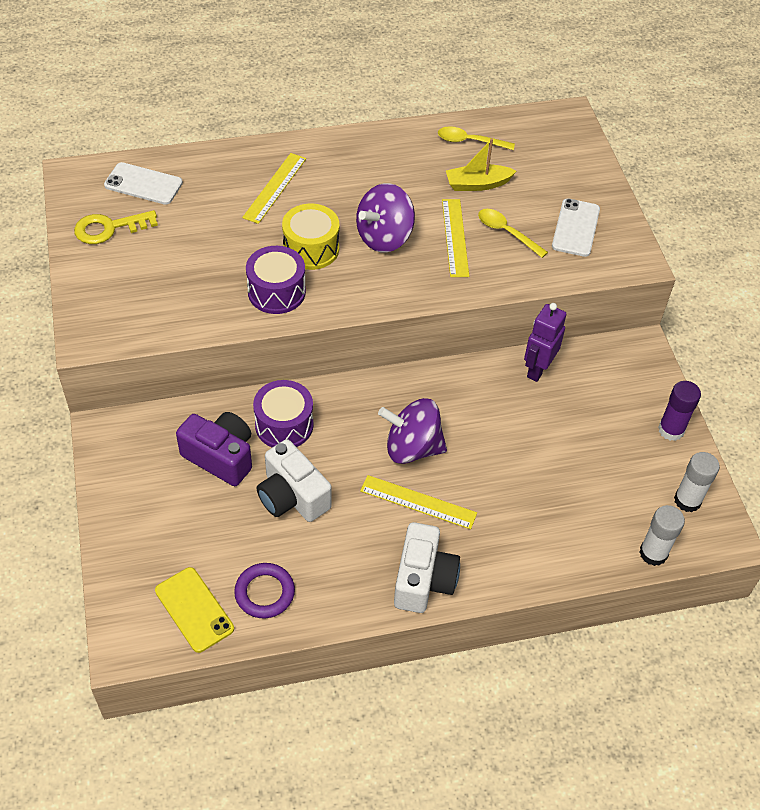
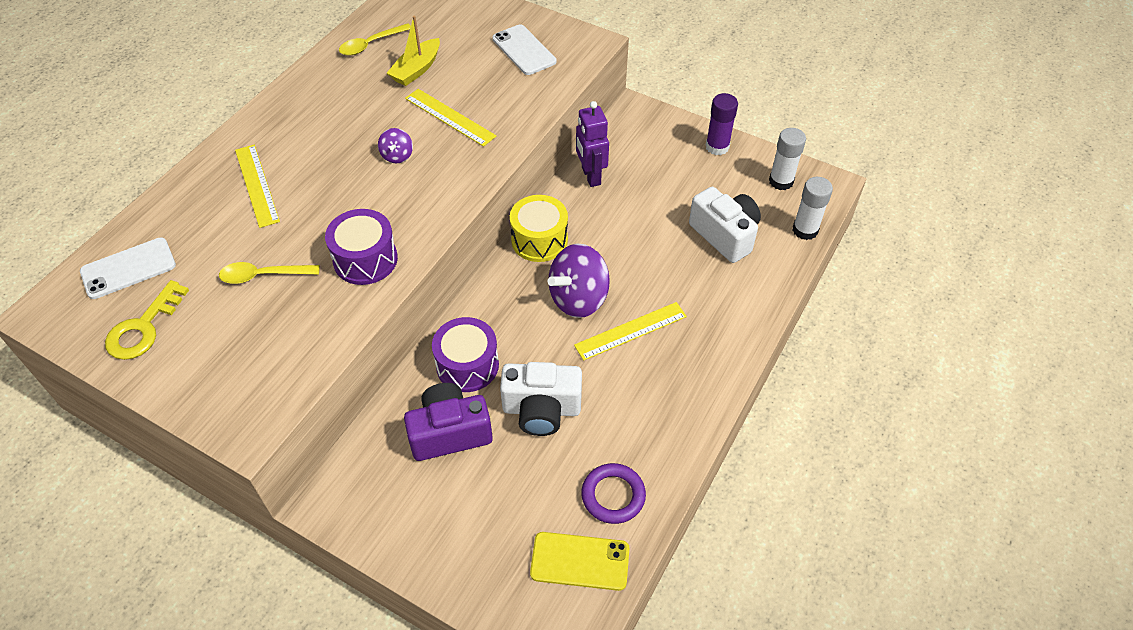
camera: 45 degrees left, 0 degrees up
yellow drum [282,204,339,270] -> yellow drum moved to [510,195,568,262]
purple spinning top [356,183,415,253] -> purple spinning top [378,128,413,163], size x0.49
white camera [394,522,460,613] -> white camera moved to [689,187,761,263]
yellow spoon [478,209,548,258] -> yellow spoon moved to [219,262,319,284]

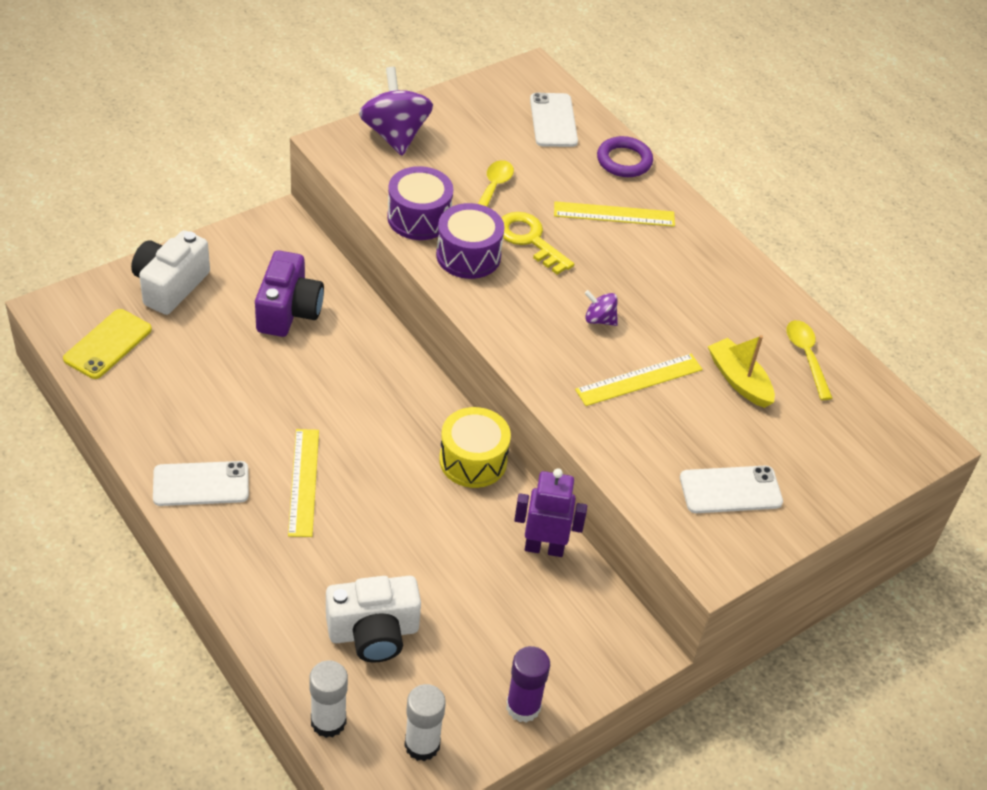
camera: 110 degrees right, 5 degrees down
yellow key [105,280,189,360] -> yellow key moved to [502,212,574,275]
purple drum [432,317,499,392] -> purple drum moved to [387,166,453,240]
white camera [500,362,582,436] -> white camera moved to [131,230,210,315]
purple spinning top [548,244,610,318] -> purple spinning top moved to [359,67,433,155]
purple ring [581,463,646,524] -> purple ring moved to [597,136,653,177]
none -> white phone [153,461,249,506]

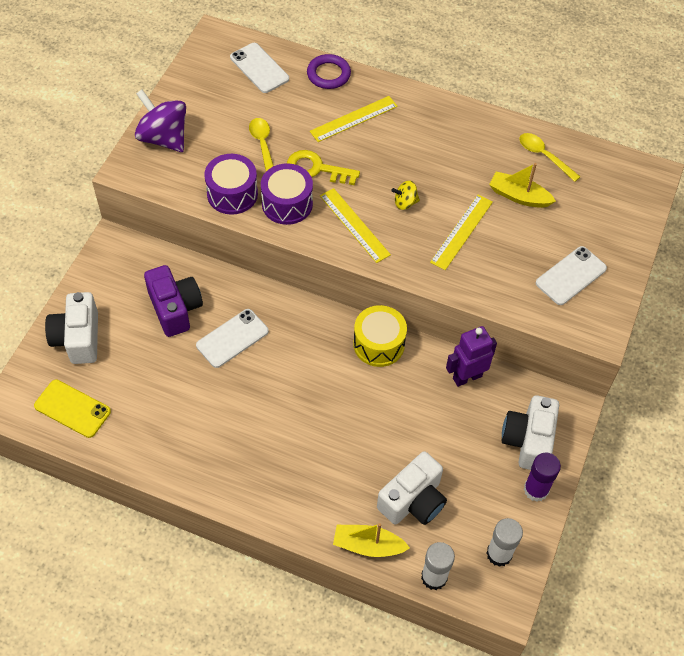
camera: 30 degrees left, 10 degrees up
yellow phone [63,309,152,379] -> yellow phone turned 60 degrees counterclockwise [34,380,111,438]
white phone [153,461,249,506] -> white phone moved to [196,309,269,368]
yellow ruler [288,429,319,537] -> yellow ruler moved to [320,188,391,263]
purple spinning top [584,290,618,326] -> yellow spinning top [391,181,420,210]
none -> yellow boat [333,523,410,557]
none -> white camera [502,395,559,470]

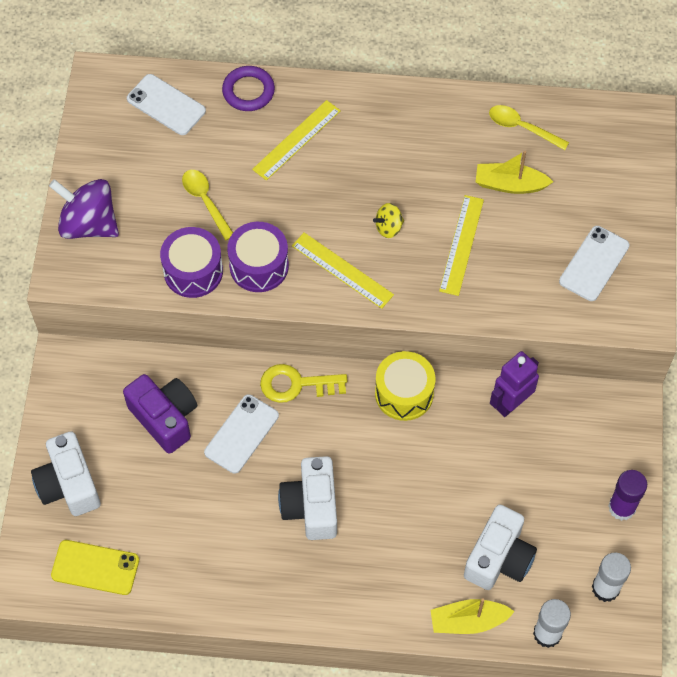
camera: 15 degrees left, 5 degrees up
yellow key [287,150,360,185] -> yellow key moved to [260,364,347,403]
white camera [502,395,559,470] -> white camera moved to [278,456,337,540]

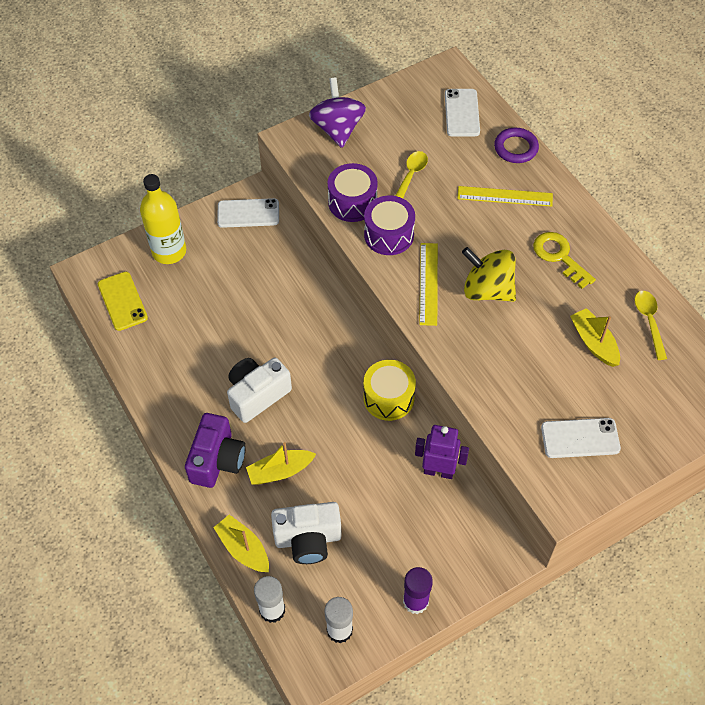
camera: 55 degrees right, 5 degrees down
white camera [31,431,101,516] -> yellow bottle [140,174,186,264]
purple camera [123,374,197,454] -> purple camera moved to [185,413,246,488]
white phone [204,395,279,474] -> white phone moved to [217,198,279,228]
yellow key [260,364,347,403] -> yellow key moved to [533,232,596,289]
yellow spinning top [373,203,404,238] -> yellow spinning top [462,247,516,302], size x2.05
yellow ruler [439,195,484,296] -> none
none -> yellow boat [246,442,316,485]

